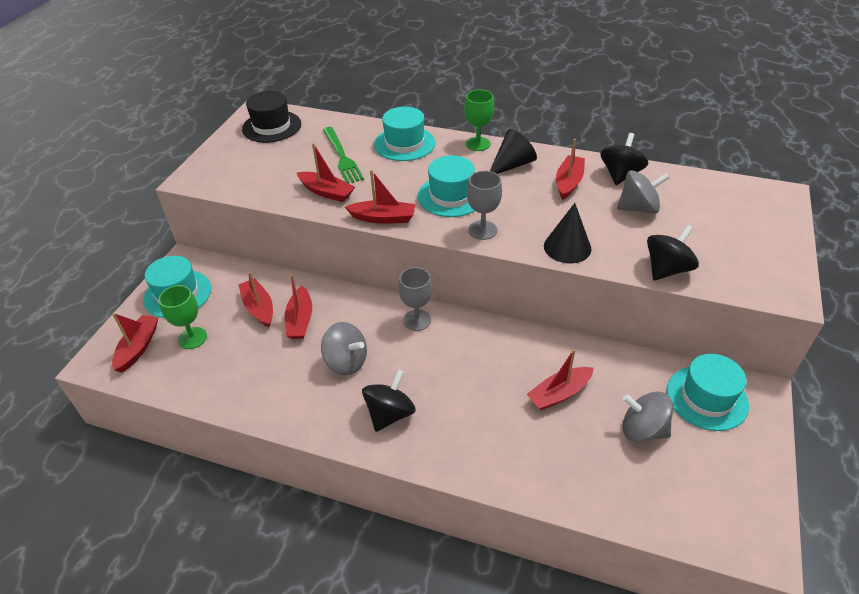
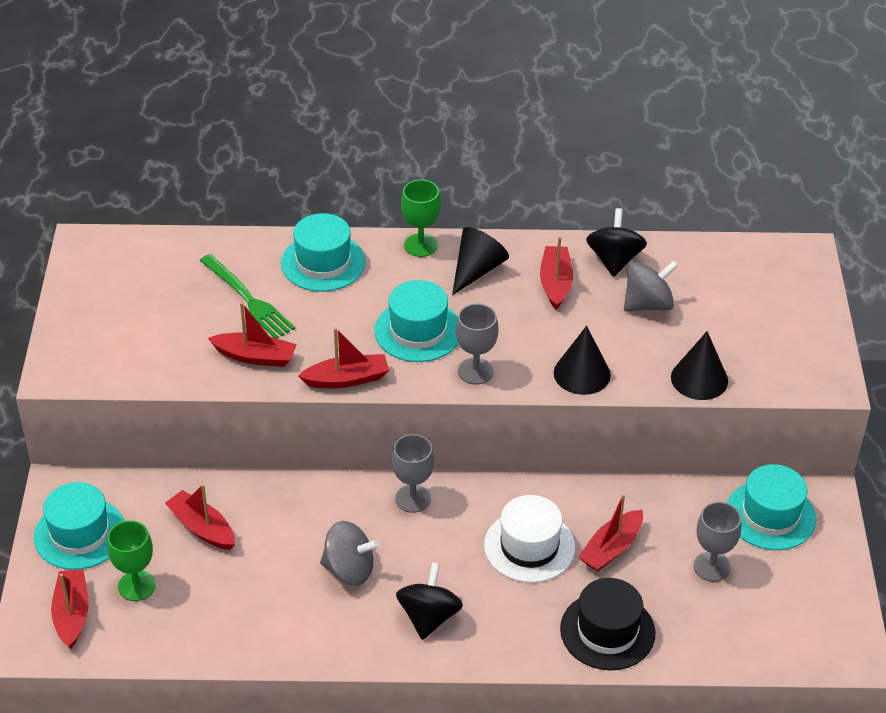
camera: 20 degrees left, 0 degrees up
black hat [242,91,301,143] -> black hat moved to [560,578,655,670]
red boat [285,274,312,339] -> none
grey spinning top [622,392,673,442] -> grey goblet [693,502,741,582]
black spinning top [647,225,699,280] -> black cone [671,331,728,400]
none -> white hat [484,495,575,583]

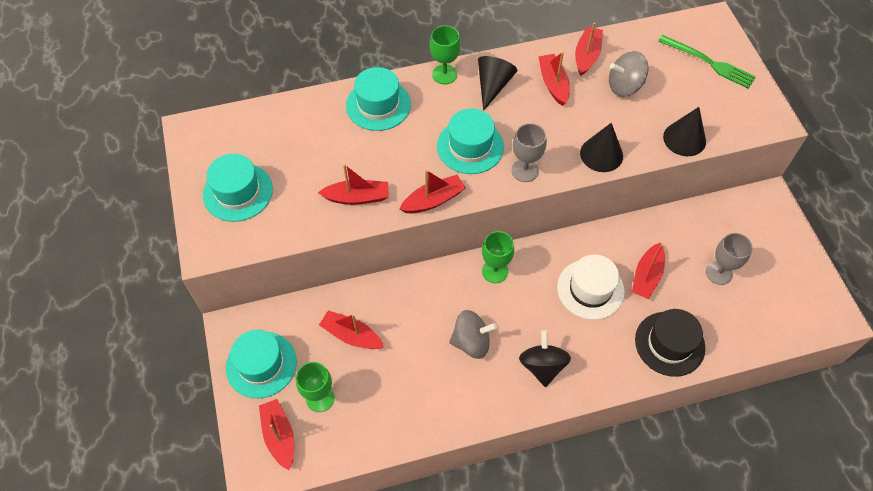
camera: 15 degrees left, 15 degrees up
green fork [200,254,295,338] -> green fork moved to [658,35,756,89]
grey goblet [392,434,434,513] -> green goblet [482,231,514,283]
black spinning top [586,208,647,277] -> red boat [575,22,603,76]
grey spinning top [624,260,679,312] -> grey spinning top turned 150 degrees counterclockwise [609,51,649,97]
turquoise hat [727,464,816,550] -> turquoise hat moved to [203,154,273,222]

